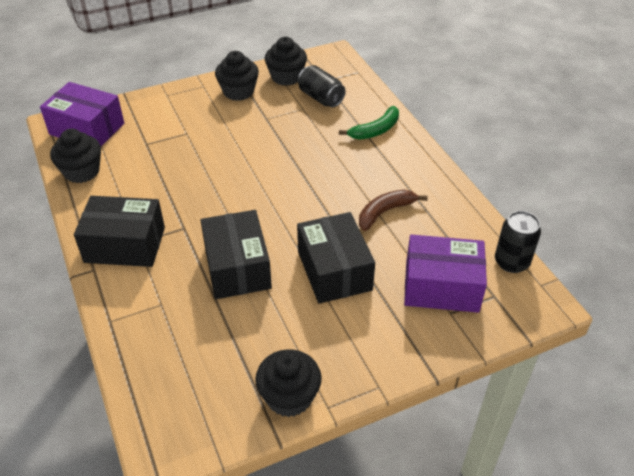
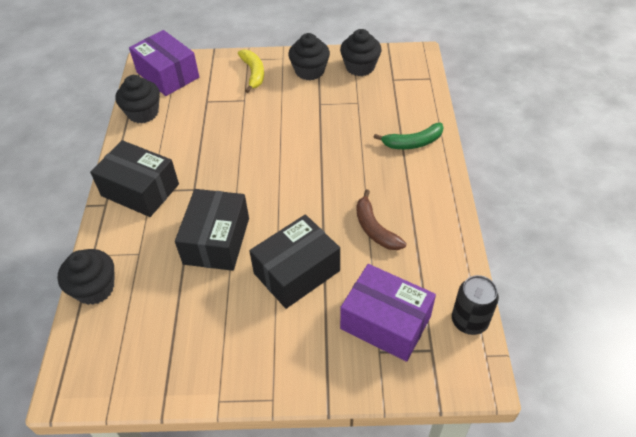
camera: 25 degrees right, 5 degrees up
black cupcake [255,349,322,417] -> black cupcake moved to [58,249,114,305]
black box [297,212,375,304] -> black box turned 45 degrees clockwise [249,214,340,309]
black can [298,65,346,107] -> none
brown banana [359,190,428,231] -> brown banana turned 105 degrees counterclockwise [356,189,407,250]
none -> yellow banana [238,49,264,93]

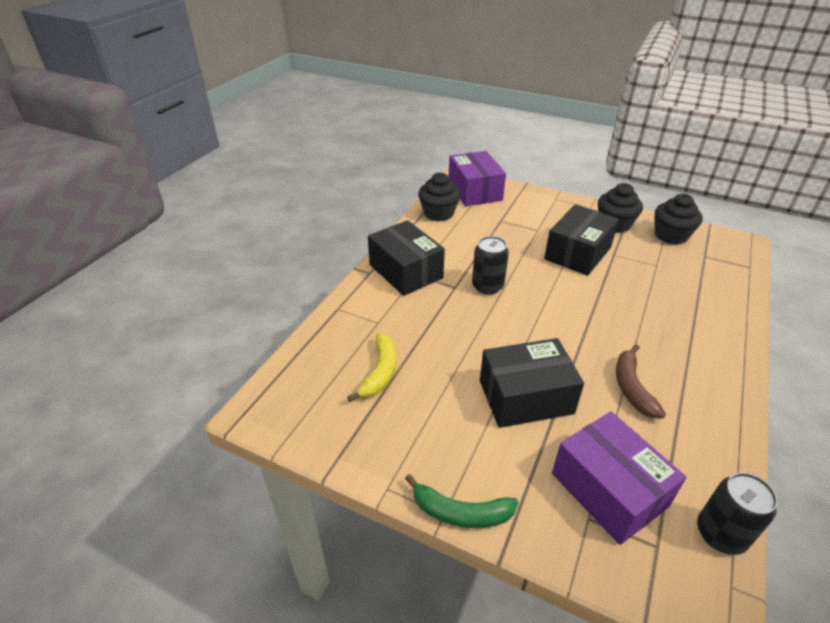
camera: 25 degrees right, 10 degrees down
black cupcake [58,249,114,305] -> none
black box [175,189,249,271] -> black box moved to [544,204,619,276]
yellow banana [238,49,264,93] -> yellow banana moved to [347,333,397,402]
green banana [373,123,444,149] -> green banana moved to [405,474,519,528]
none -> black can [472,236,509,295]

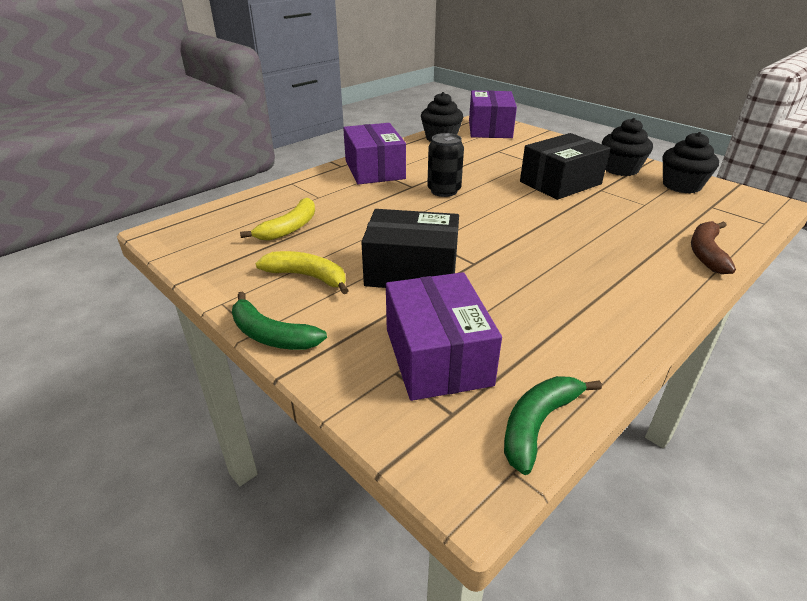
camera: 20 degrees right, 5 degrees down
black box [368,220,445,296] -> purple box [343,123,406,184]
brown banana [616,344,666,419] -> brown banana moved to [691,221,736,274]
black can [697,472,778,555] -> green banana [504,376,602,475]
none -> yellow banana [256,251,349,294]

